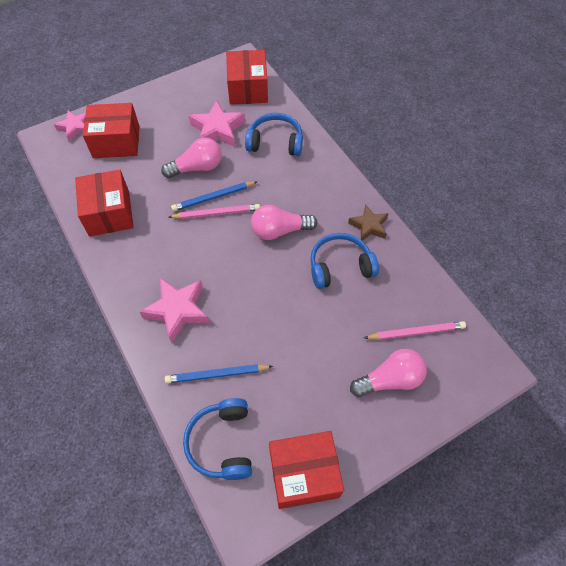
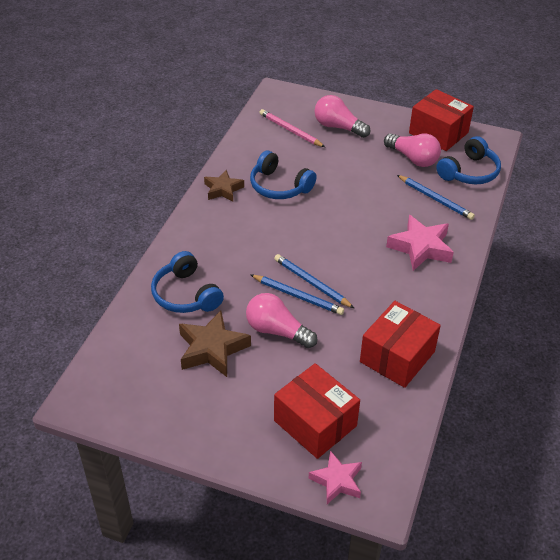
camera: 130 degrees left, 15 degrees down
pink pencil [169,204,260,219] -> blue pencil [274,254,354,308]
pink star [189,100,245,147] -> brown star [179,311,251,377]
red box [226,50,268,105] -> none
pink light bulb [251,205,318,240] -> pink light bulb moved to [384,133,441,167]

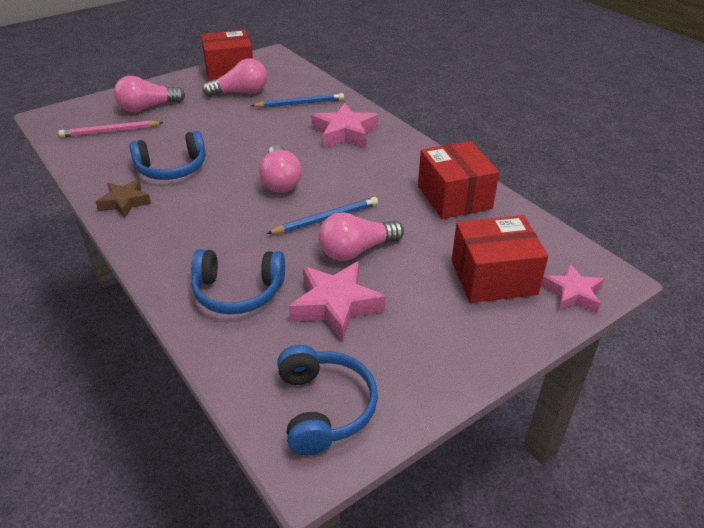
camera: 55 degrees left, 5 degrees down
brown star [179,311,251,377] -> pink star [289,261,386,342]
blue pencil [274,254,354,308] -> none
blue headphones [436,136,501,184] -> blue headphones moved to [277,345,378,456]
none -> pink light bulb [259,145,302,193]

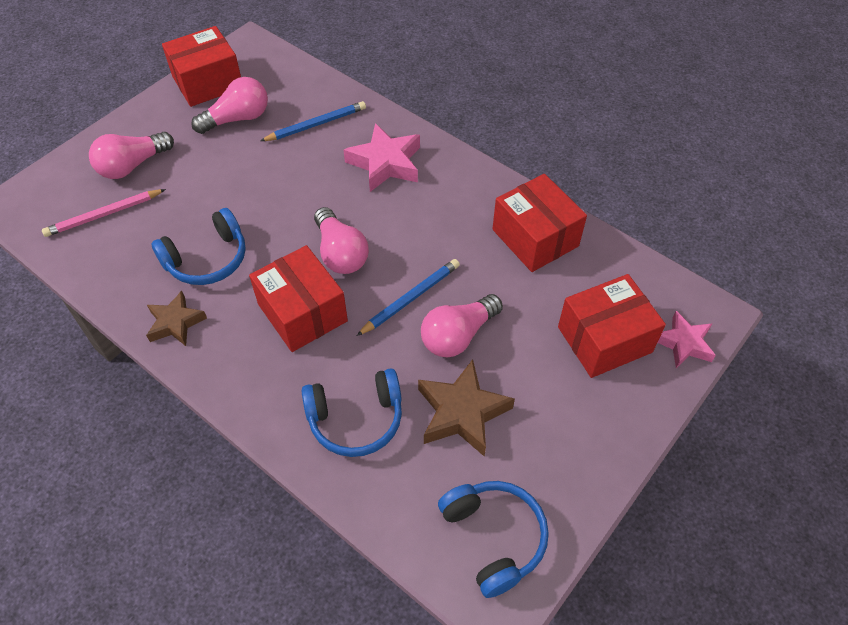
camera: 15 degrees left, 15 degrees up
pink star [289,261,386,342] -> brown star [418,359,515,457]
none -> red box [249,245,348,352]

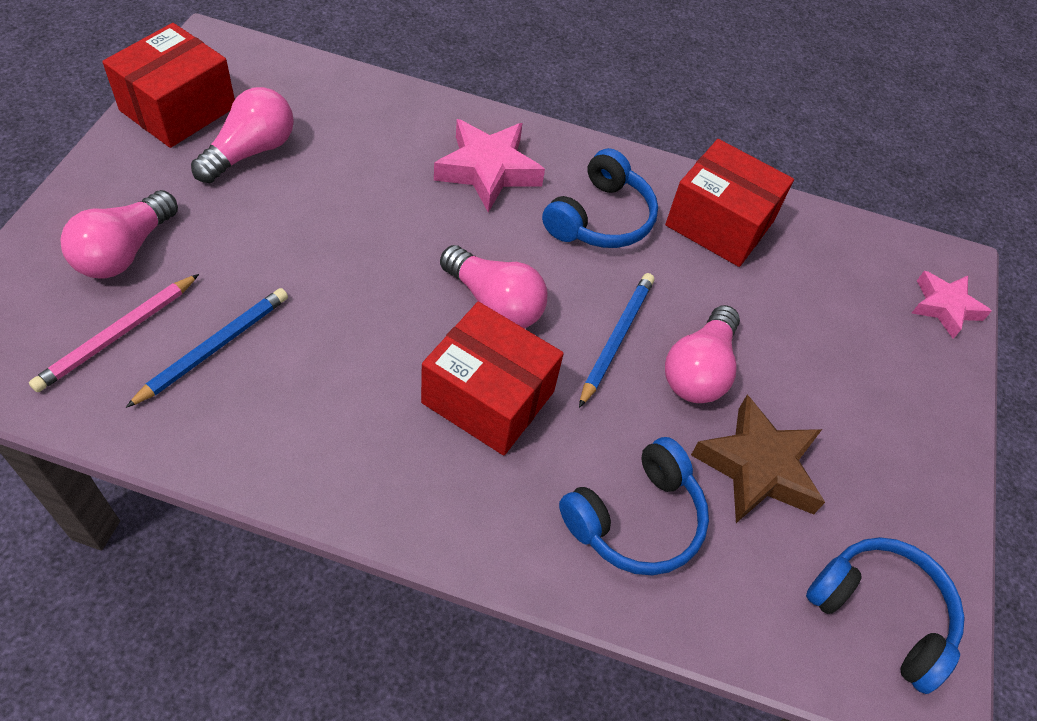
camera: 30 degrees left, 0 degrees up
brown star [146,291,207,346] -> none
blue headphones [151,208,246,285] -> blue headphones moved to [542,148,658,248]
blue pencil [260,101,366,141] -> blue pencil moved to [126,288,288,408]
red box [558,274,666,378] -> none

